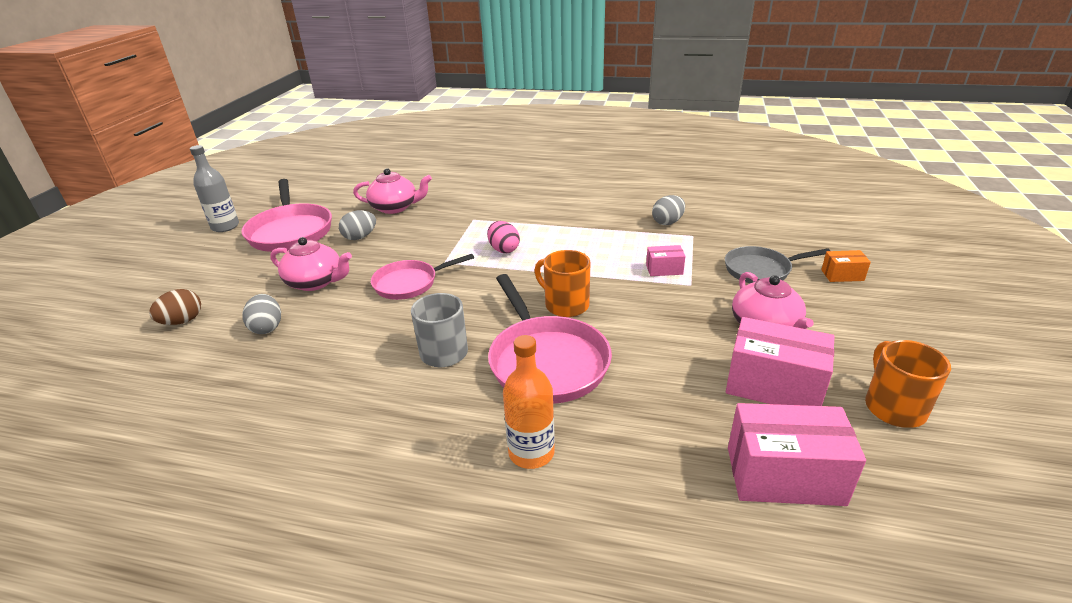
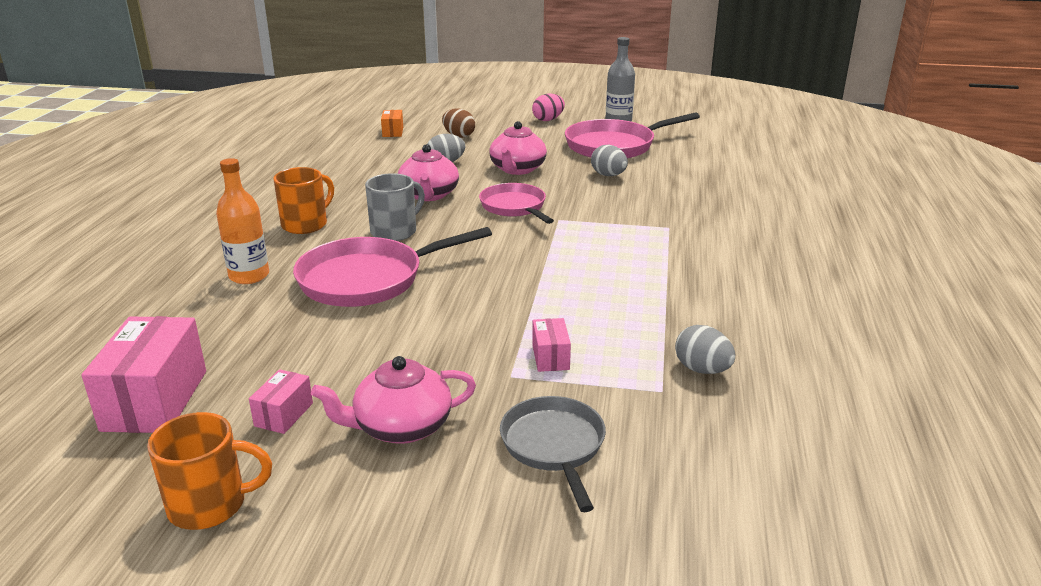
camera: 85 degrees right, 5 degrees down
pink teapot [353,168,432,214] -> pink teapot moved to [398,144,459,201]
pink egg [487,221,520,253] -> pink egg moved to [532,93,565,121]
orange mug [534,250,590,317] -> orange mug moved to [273,167,334,234]
pink box [726,317,834,406] -> pink box [249,369,313,434], size x0.50
orange box [821,250,871,282] -> orange box moved to [381,110,403,137]

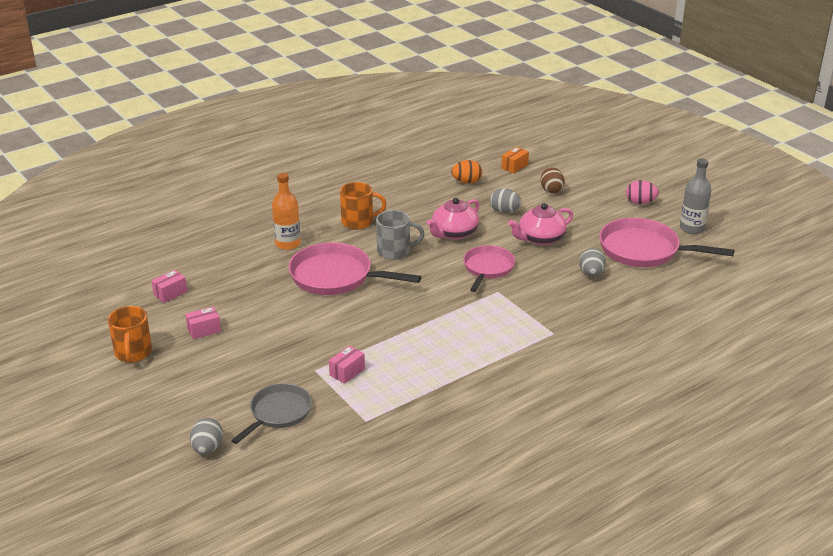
camera: 45 degrees right, 5 degrees up
pink box [81,316,206,433] -> pink box [151,270,187,303], size x0.50
orange mug [147,412,272,530] -> orange mug turned 45 degrees clockwise [108,306,152,362]
pink teapot [311,356,476,444] -> none
grey egg [675,325,735,374] -> grey egg moved to [190,418,223,455]
none -> orange egg [451,160,482,184]

